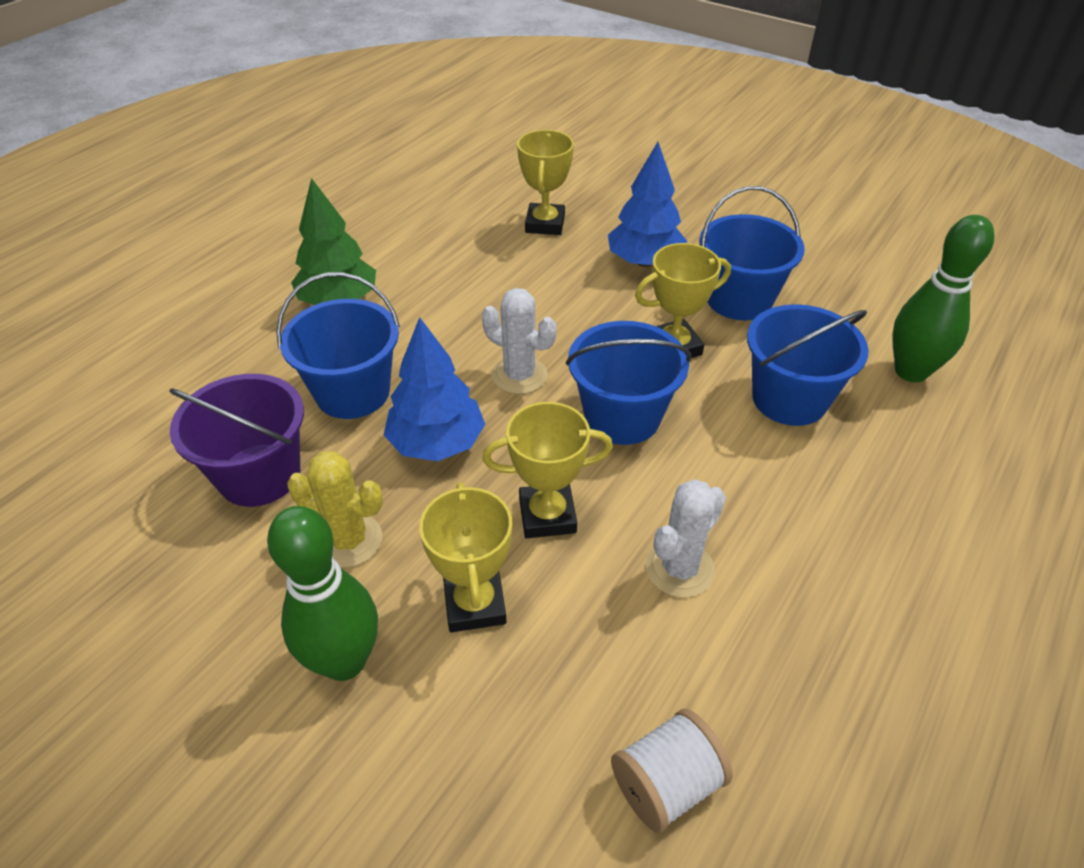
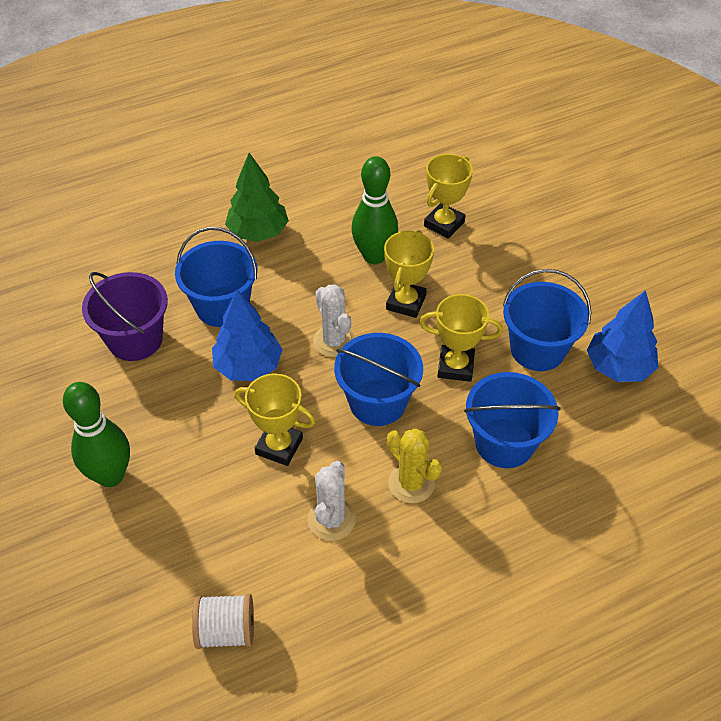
camera: 30 degrees right, 5 degrees up
yellow cactus [287,451,383,568] -> yellow cactus moved to [387,428,442,503]
yellow trophy [419,482,512,632] -> yellow trophy moved to [384,230,434,318]
blue tree [608,142,688,267] -> blue tree moved to [587,290,658,382]
white cactus [646,479,726,598] -> white cactus turned 60 degrees counterclockwise [307,461,356,541]
green bowling pin [892,215,994,382] -> green bowling pin moved to [352,156,398,264]

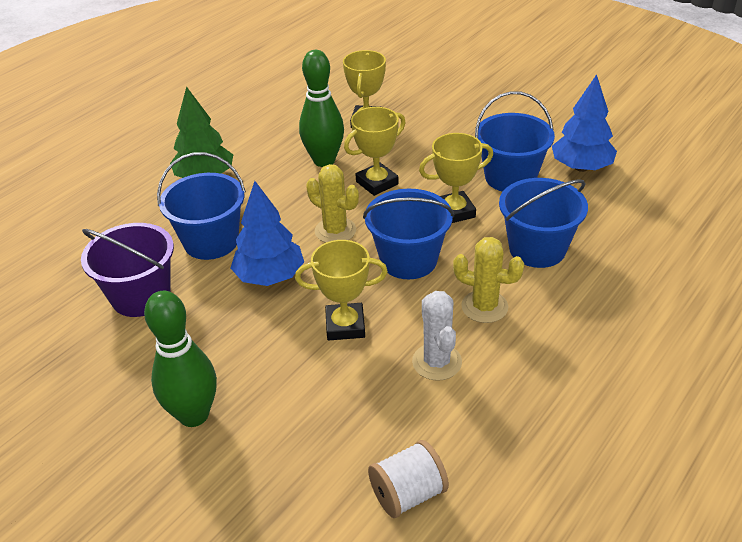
camera: 25 degrees left, 10 degrees down
white cactus [313,284,355,357] -> yellow cactus [306,164,359,243]
yellow trophy [384,230,434,318] -> yellow trophy turned 60 degrees clockwise [344,107,406,196]

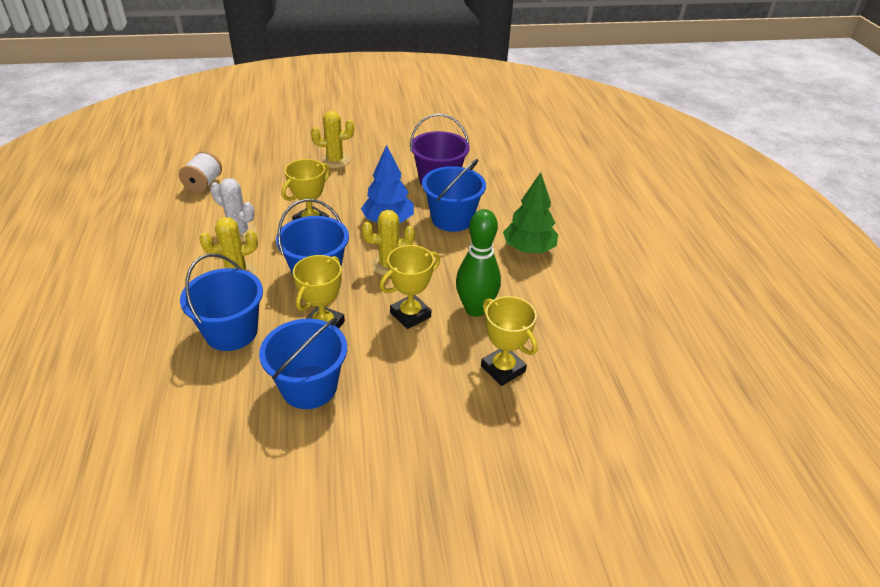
camera: 130 degrees right, 0 degrees up
green bowling pin [144,291,217,427] -> yellow cactus [311,111,354,168]
yellow trophy [344,107,406,196] -> yellow trophy turned 45 degrees clockwise [380,245,440,329]
blue tree [552,74,617,172] -> none

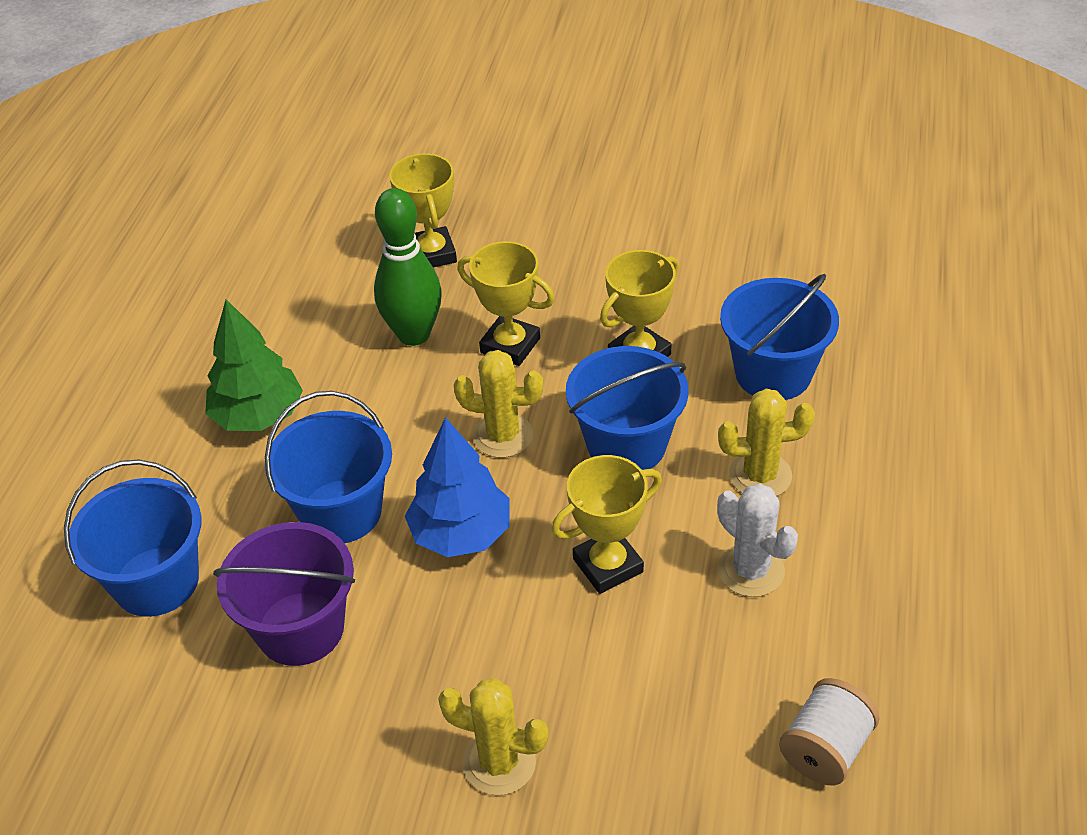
camera: 155 degrees left, 5 degrees up
blue bucket [259,318,347,409] -> blue bucket moved to [64,460,202,617]
yellow trophy [380,245,440,329] -> yellow trophy turned 45 degrees clockwise [457,241,555,366]

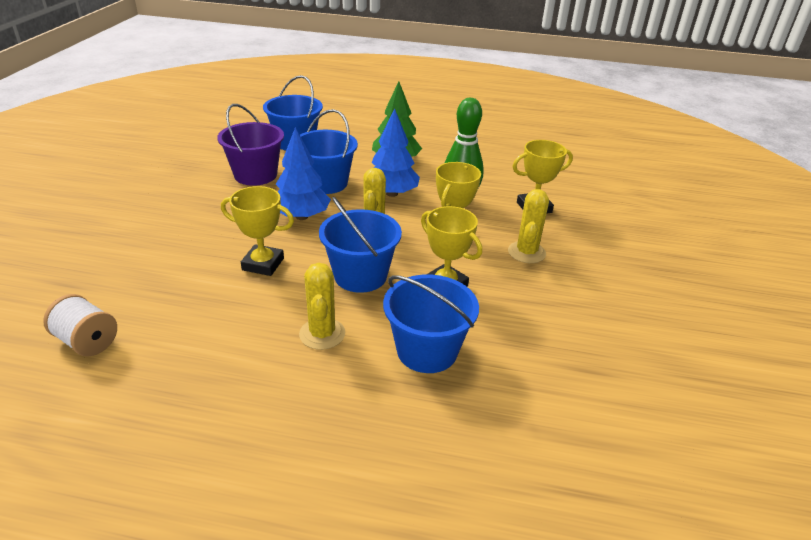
camera: 85 degrees right, 10 degrees down
yellow cactus [438,679,549,795] -> yellow cactus moved to [508,189,549,263]
yellow trophy [551,455,662,594] -> yellow trophy turned 45 degrees counterclockwise [221,186,294,276]
white cactus [717,483,798,597] -> none
none -> blue tree [372,108,420,197]

